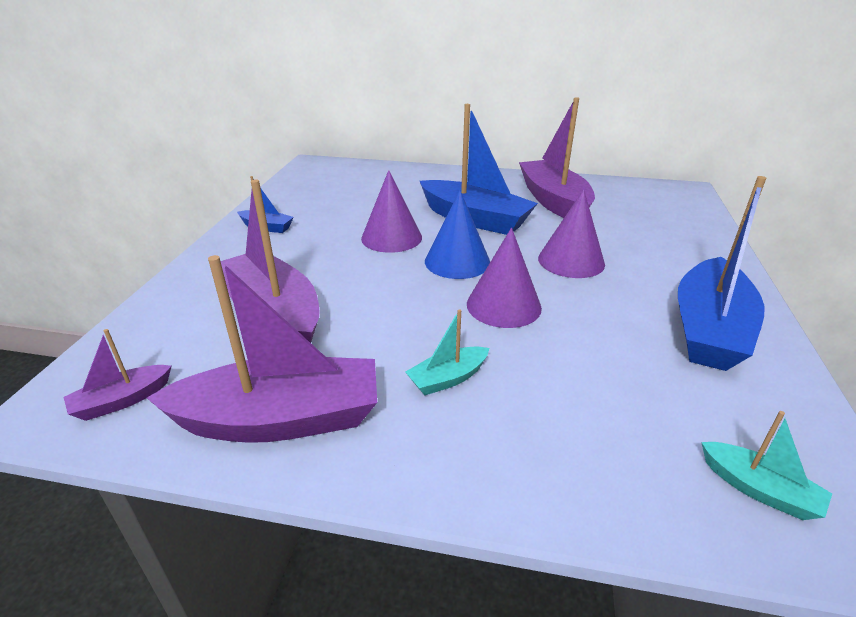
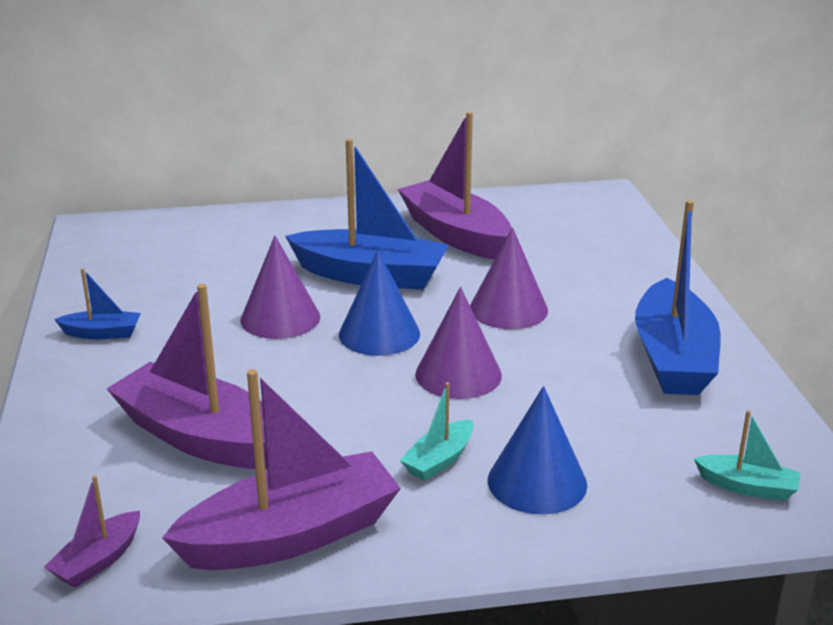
camera: 20 degrees left, 5 degrees down
none -> blue cone [488,386,587,514]

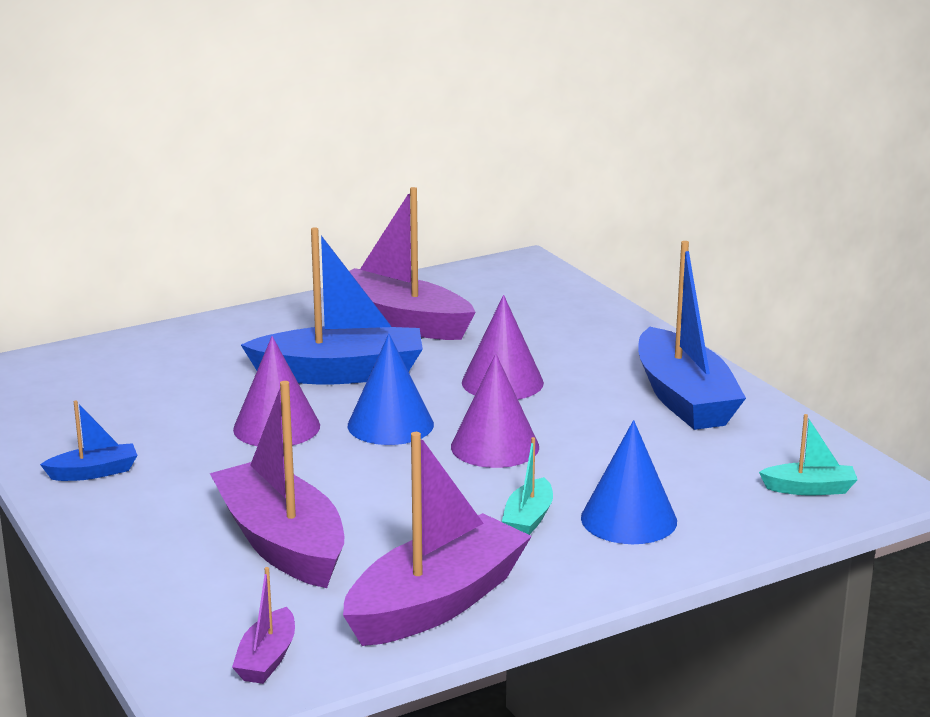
camera: 20 degrees left, 5 degrees down
purple boat [107,284,267,469] -> purple boat turned 45 degrees clockwise [210,381,344,588]

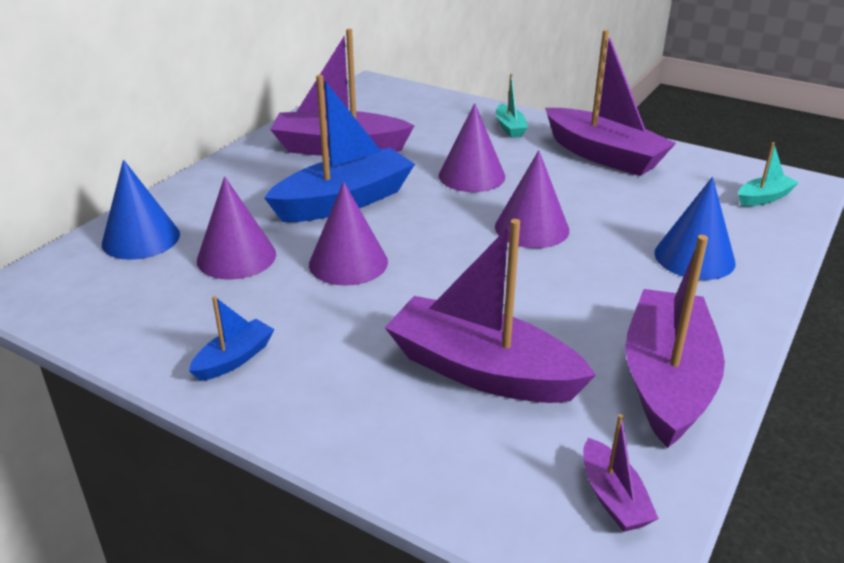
camera: 30 degrees left, 10 degrees up
blue cone [348,334,434,445] -> blue cone moved to [102,160,180,260]
turquoise boat [502,437,553,535] -> turquoise boat moved to [496,74,528,138]
blue boat [638,241,746,430] -> purple boat [545,30,676,176]
none -> purple cone [197,176,276,280]

